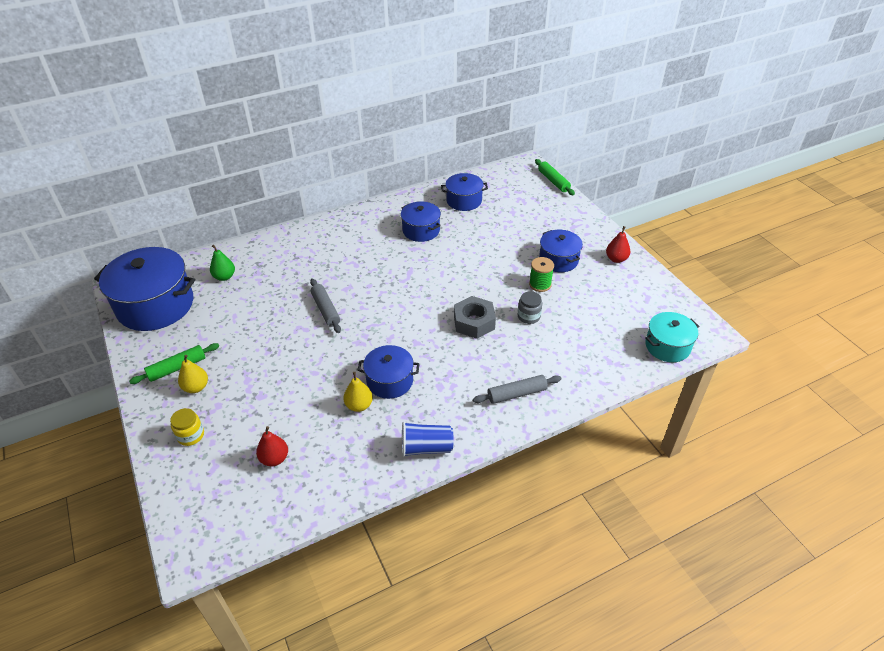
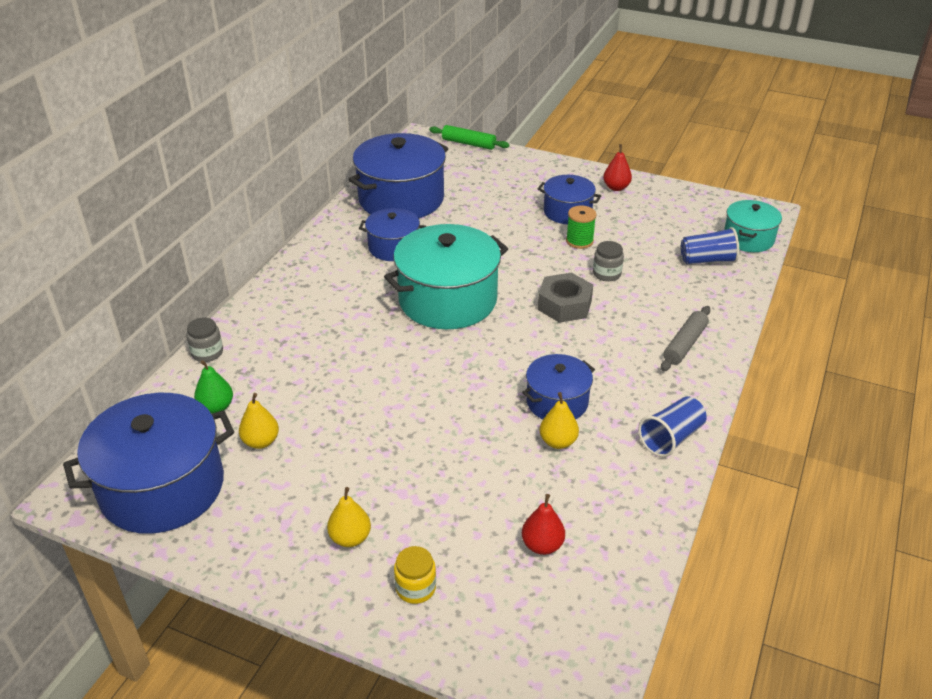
camera: 40 degrees left, 5 degrees down
green rolling pin [129,343,219,384] -> none
grey rolling pin [310,279,341,333] -> none
blue pot [441,173,488,211] -> blue pot [348,133,448,218], size x1.80
none -> grey jar [187,317,223,362]
none -> yellow pear [239,393,279,449]
none -> turquoise pot [384,224,508,329]
none -> blue cup [681,227,739,264]

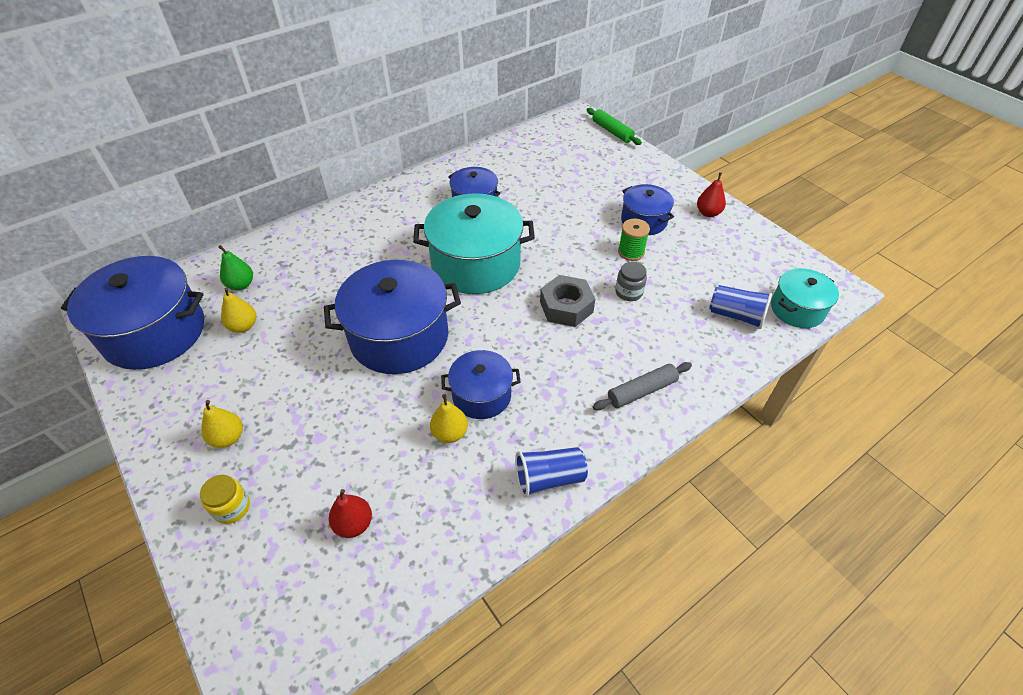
camera: 30 degrees right, 10 degrees up
grey jar [187,317,223,362] -> none
blue pot [348,133,448,218] -> blue pot moved to [324,260,461,374]

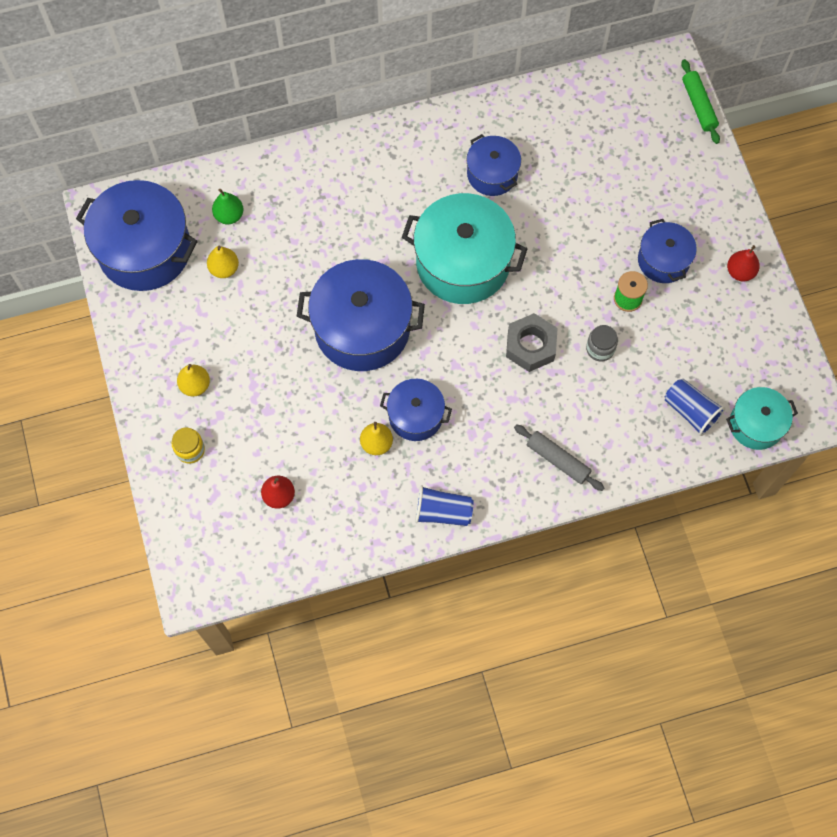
camera: 20 degrees right, 20 degrees up
grey rolling pin [593,362,692,410] -> grey rolling pin turned 45 degrees clockwise [514,424,604,491]

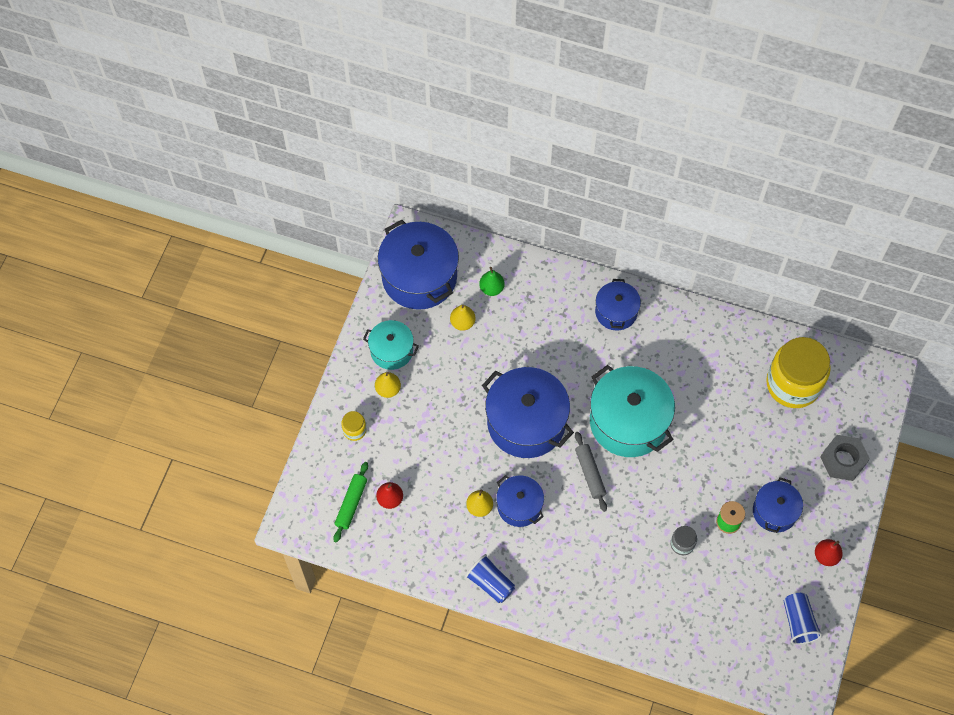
camera: 35 degrees right, 5 degrees down
blue pot [466,134,521,196] -> blue pot moved to [595,279,641,330]
grey nut [506,313,558,372] -> grey nut moved to [821,435,870,481]
grey rolling pin [514,424,604,491] -> grey rolling pin moved to [575,432,607,512]
blue cup [665,379,725,436] -> blue cup moved to [784,593,822,645]
green rolling pin [681,59,720,144] -> green rolling pin moved to [333,462,368,543]
turquoise pot [726,387,798,450] -> turquoise pot moved to [363,320,419,370]
none -> yellow jar [766,337,831,408]

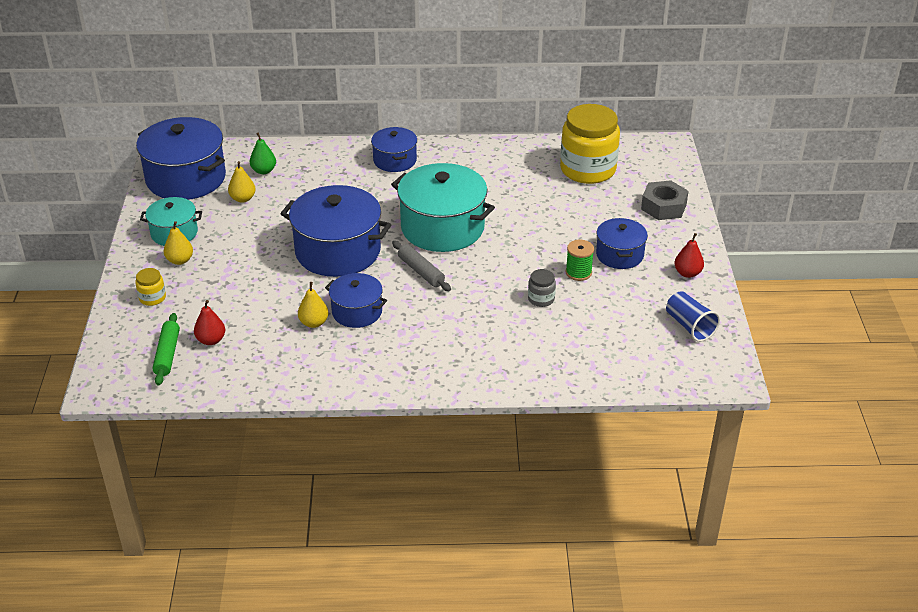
camera: 20 degrees left, 25 degrees down
blue cup [465,554,515,603] -> none

